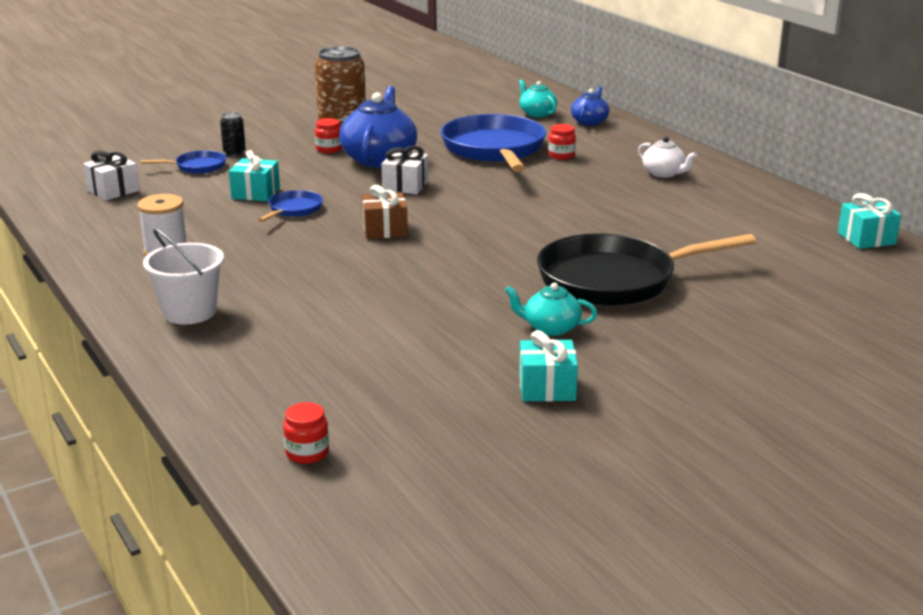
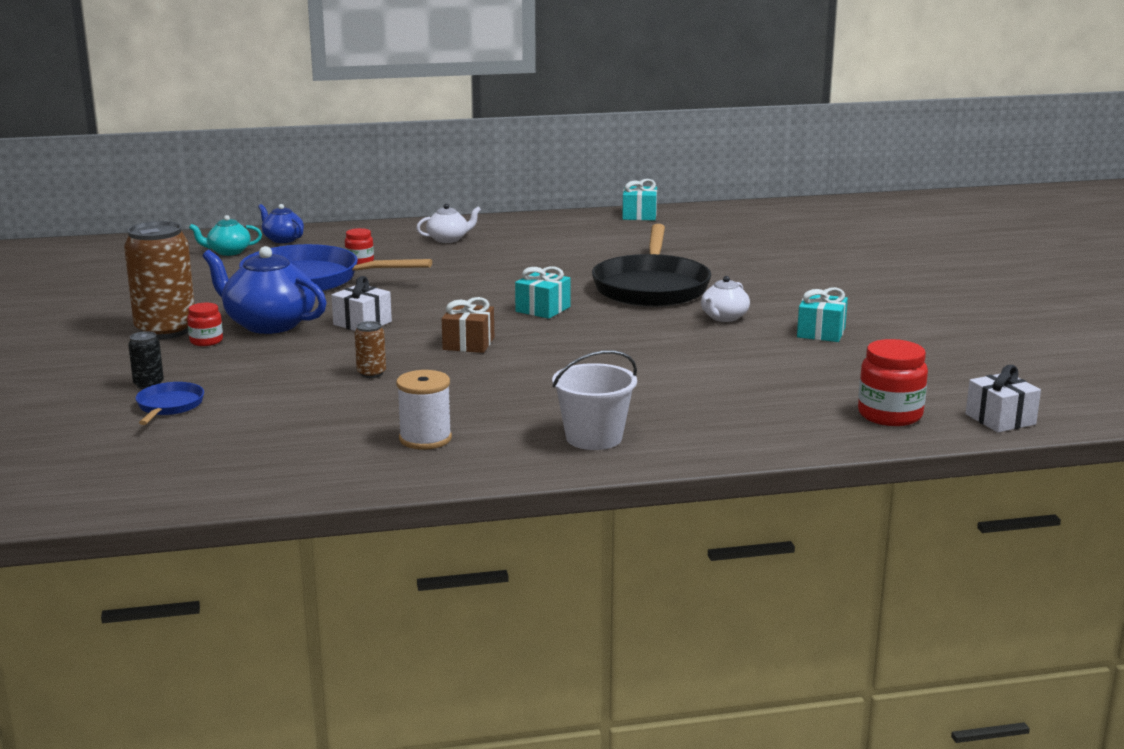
camera: 70 degrees left, 5 degrees down
white gift [83,150,140,200] -> white gift moved to [966,365,1041,433]
turquoise gift [229,150,280,201] -> turquoise gift moved to [515,266,570,319]
blue pan [258,190,323,222] -> brown can [355,321,386,378]
red jar [283,402,329,464] -> red jar [858,339,928,426], size x1.73
turquoise teapot [505,282,597,336] -> white teapot [701,276,750,322]

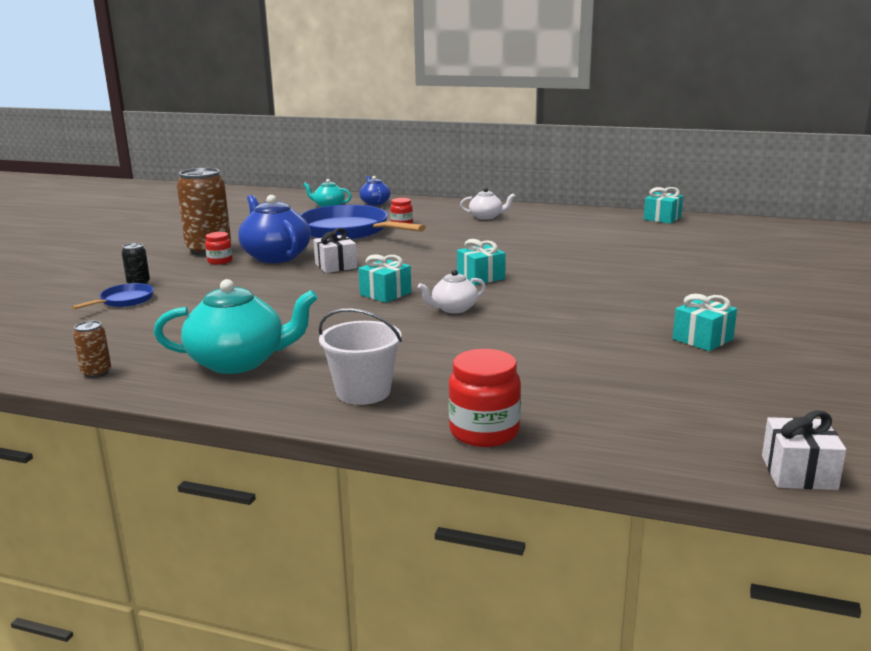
camera: 30 degrees right, 0 degrees up
brown can [355,321,386,378] -> brown can moved to [73,321,111,378]
white spool [396,370,452,450] -> turquoise teapot [154,279,318,374]
brown gift [442,297,494,353] -> turquoise gift [358,254,411,303]
black pan [592,224,711,307] -> none
white teapot [701,276,750,322] -> white teapot moved to [418,270,486,313]
red jar [858,339,928,426] -> red jar moved to [448,349,521,447]

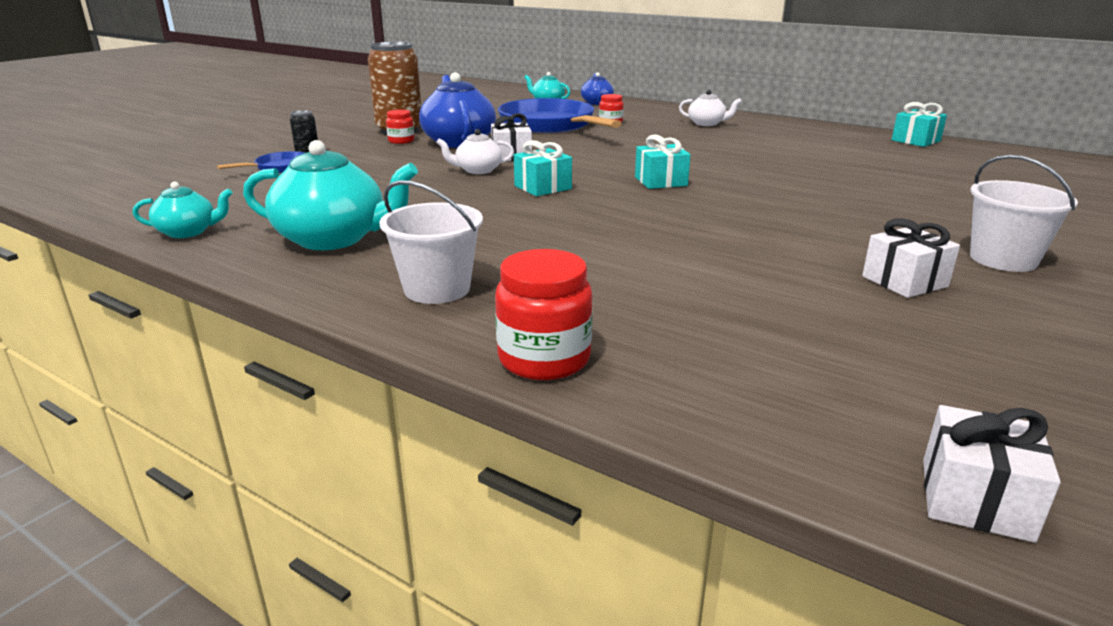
camera: 15 degrees right, 5 degrees up
brown can [73,321,111,378] -> turquoise teapot [133,181,233,238]
white teapot [418,270,486,313] -> white teapot moved to [436,129,514,174]
turquoise gift [673,294,737,351] -> white gift [862,218,960,298]
none -> white bucket [970,155,1078,272]

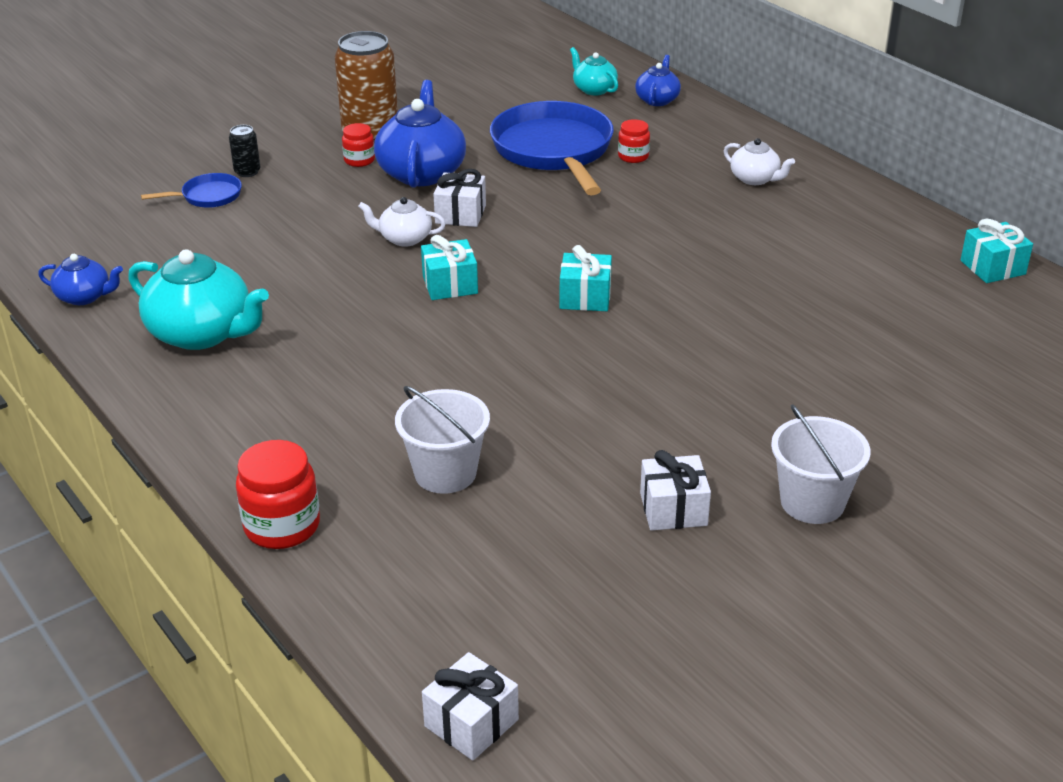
camera: 20 degrees right, 10 degrees up
turquoise teapot [133,181,233,238] -> blue teapot [38,254,123,305]
white bucket [380,180,483,304] -> white bucket moved to [395,386,490,494]

